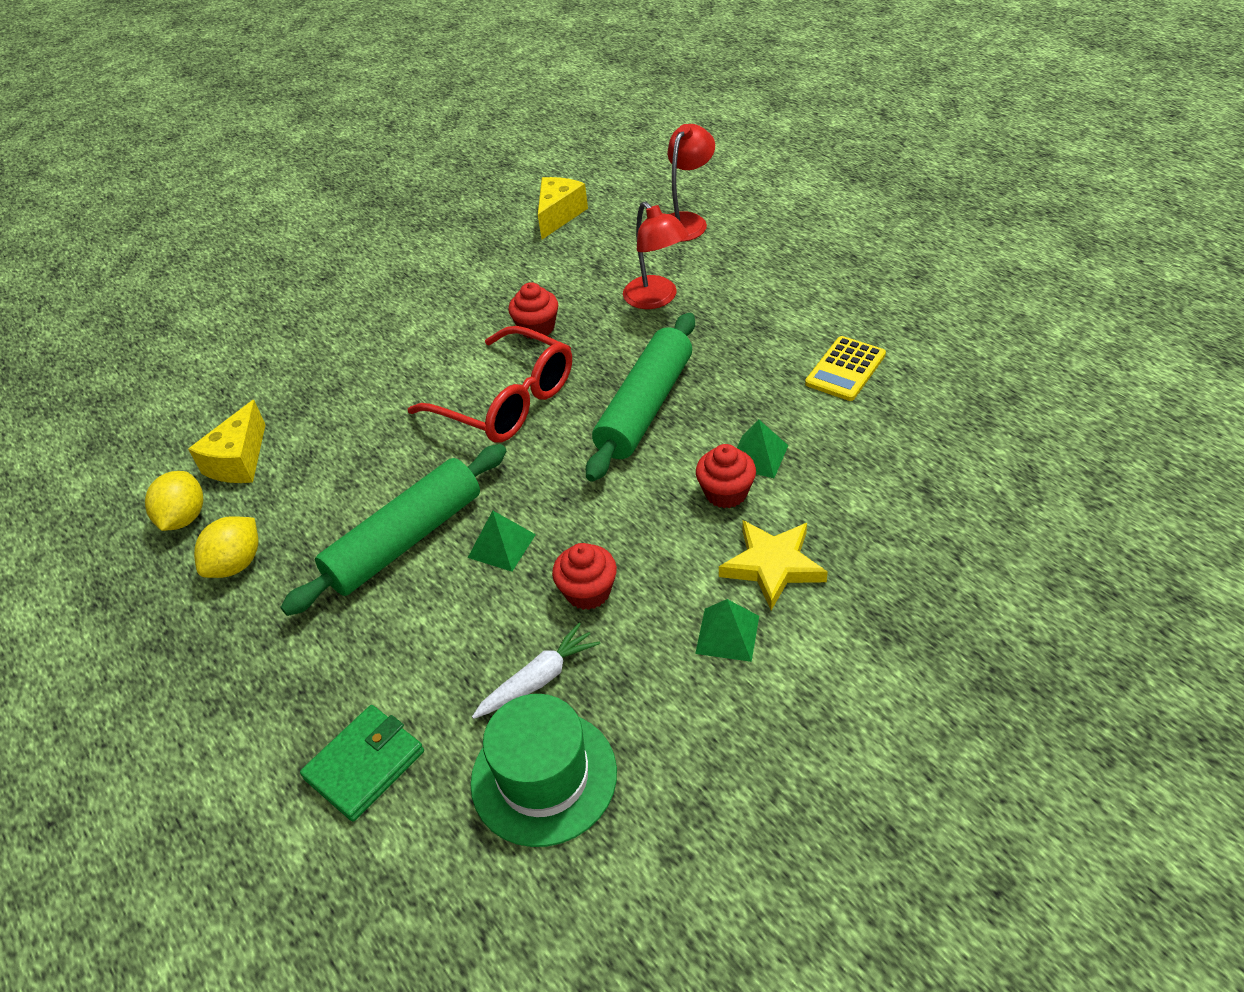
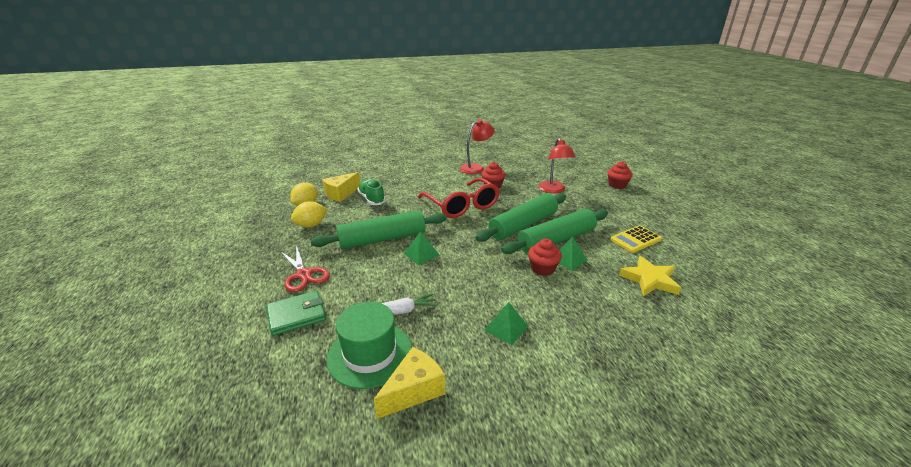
camera: 20 degrees right, 15 degrees down
yellow cheese [538,177,588,239] -> yellow cheese moved to [374,347,445,419]
red cupcake [552,543,617,610] -> red cupcake moved to [607,161,633,189]
red lamp [667,124,715,242] -> red lamp moved to [460,119,495,174]
yellow star [719,520,828,610] -> yellow star moved to [619,256,681,296]
none -> red scissors [280,245,330,292]
none -> green shoe [358,179,386,205]
none -> green rolling pin [501,209,608,254]

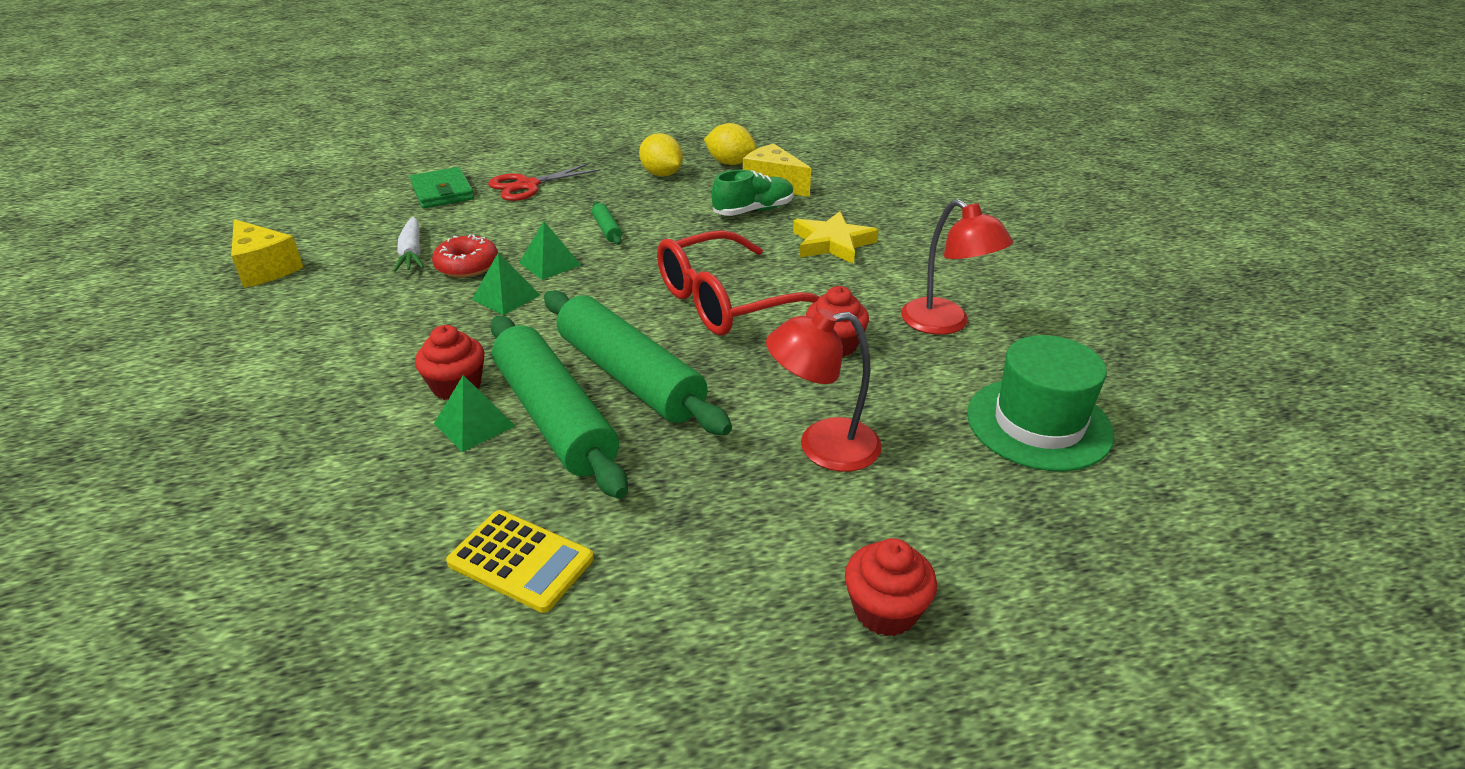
camera: 90 degrees right, 5 degrees up
green rolling pin [310,210,447,249] -> green rolling pin [592,201,622,245], size x0.41
green hat [327,302,412,389] -> green hat moved to [967,335,1114,471]
green pyramid [484,302,529,345] -> green pyramid moved to [472,253,540,315]
yellow calculator [610,225,662,253] -> yellow calculator turned 150 degrees clockwise [446,510,594,613]
yellow star [619,256,681,296] -> yellow star moved to [793,211,879,264]
none -> red donut [432,234,498,278]

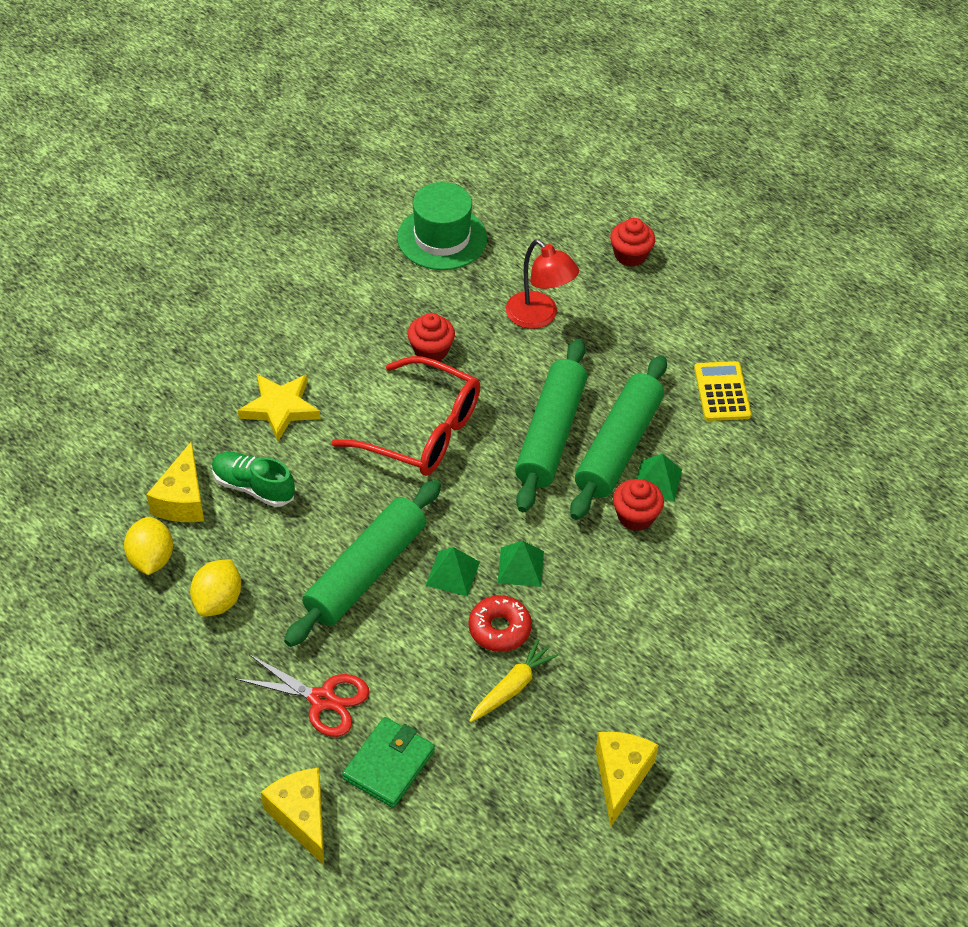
camera: 125 degrees left, 15 degrees up
white carrot [394,217,424,272] -> yellow carrot [469,639,559,723]
green rolling pin [592,201,622,245] -> green rolling pin [284,480,441,647], size x2.45
red lamp [901,199,1013,335] -> none
none -> yellow cheese [261,768,324,865]

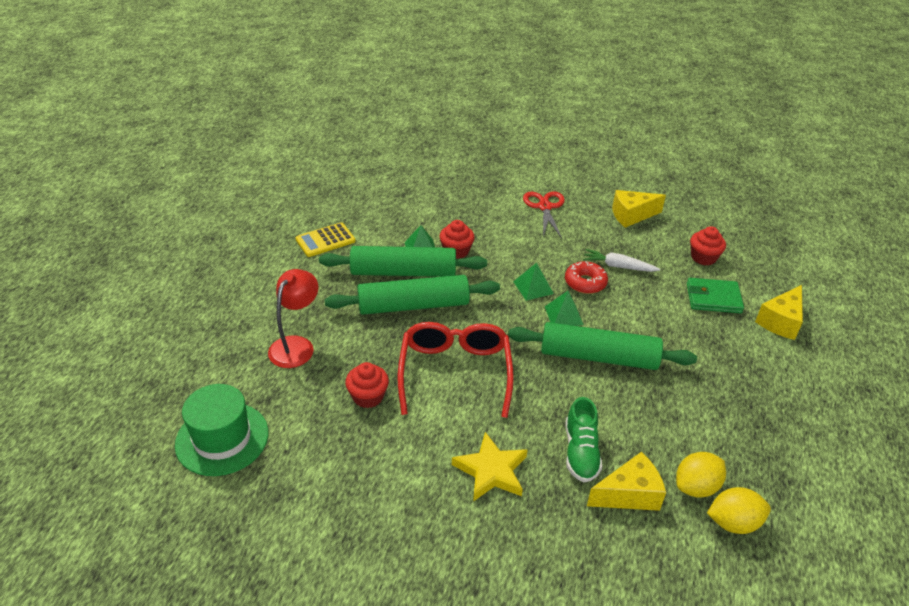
camera: 115 degrees left, 10 degrees down
yellow lemon [190,559,241,617] -> yellow lemon moved to [707,487,771,534]
red scissors [235,654,369,737] -> red scissors moved to [523,191,565,238]
yellow carrot [469,639,559,723] -> white carrot [583,249,660,272]
red cupcake [610,218,655,267] -> red cupcake moved to [690,226,726,265]

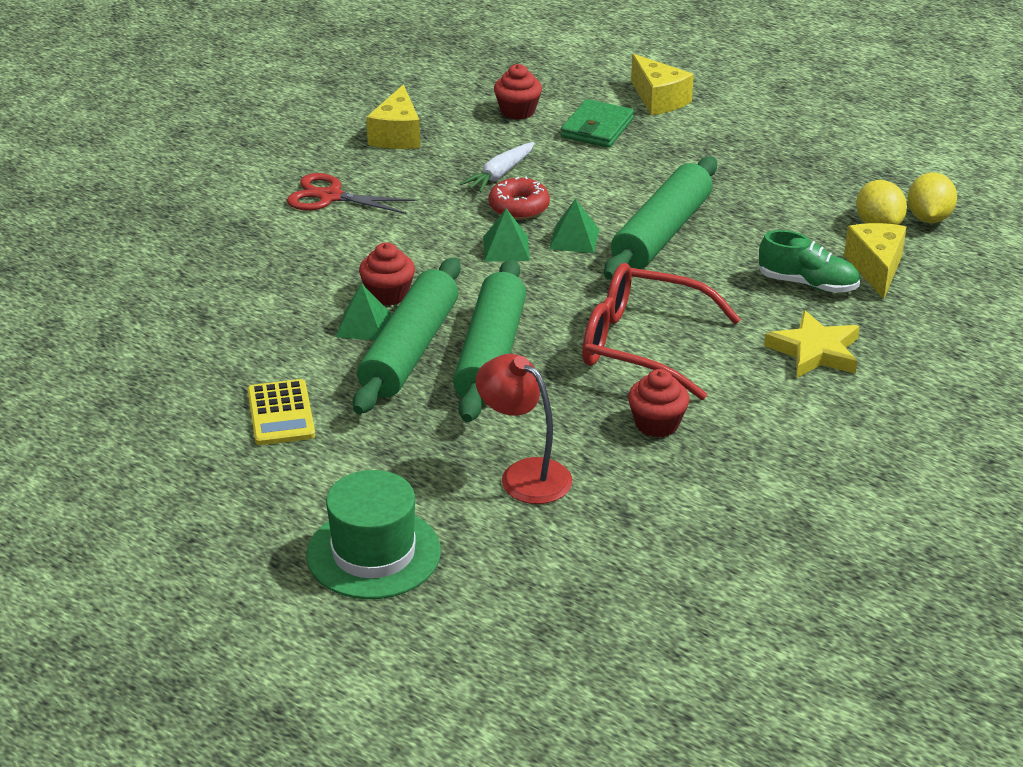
camera: 70 degrees left, 5 degrees down
green hat [175,384,268,476] -> green hat moved to [307,470,441,599]

